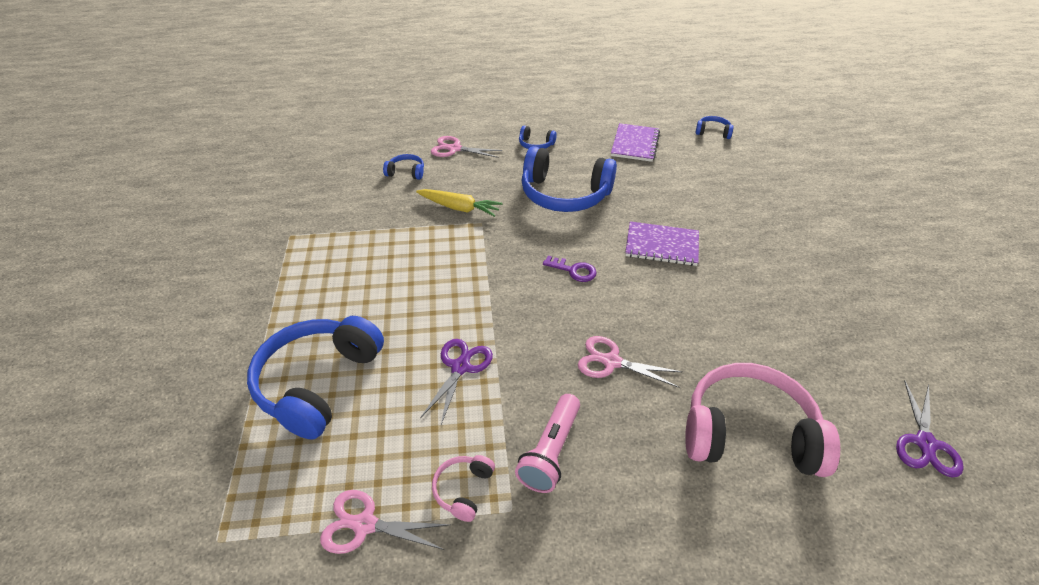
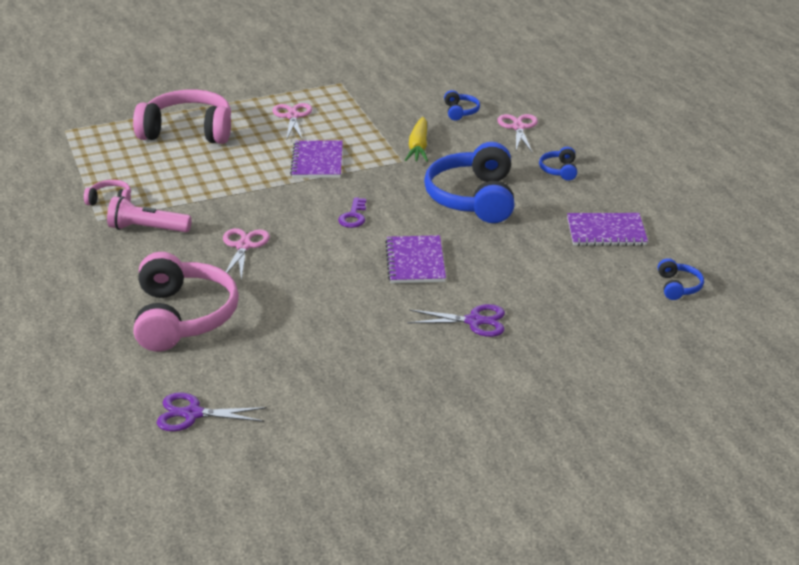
camera: 75 degrees right, 10 degrees down
blue headphones [247,316,384,440] -> pink headphones [133,89,231,144]
pink scissors [320,490,450,554] -> pink scissors moved to [273,103,312,140]
purple scissors [420,339,493,425] -> purple scissors moved to [407,304,505,337]
none -> purple notebook [290,140,343,178]

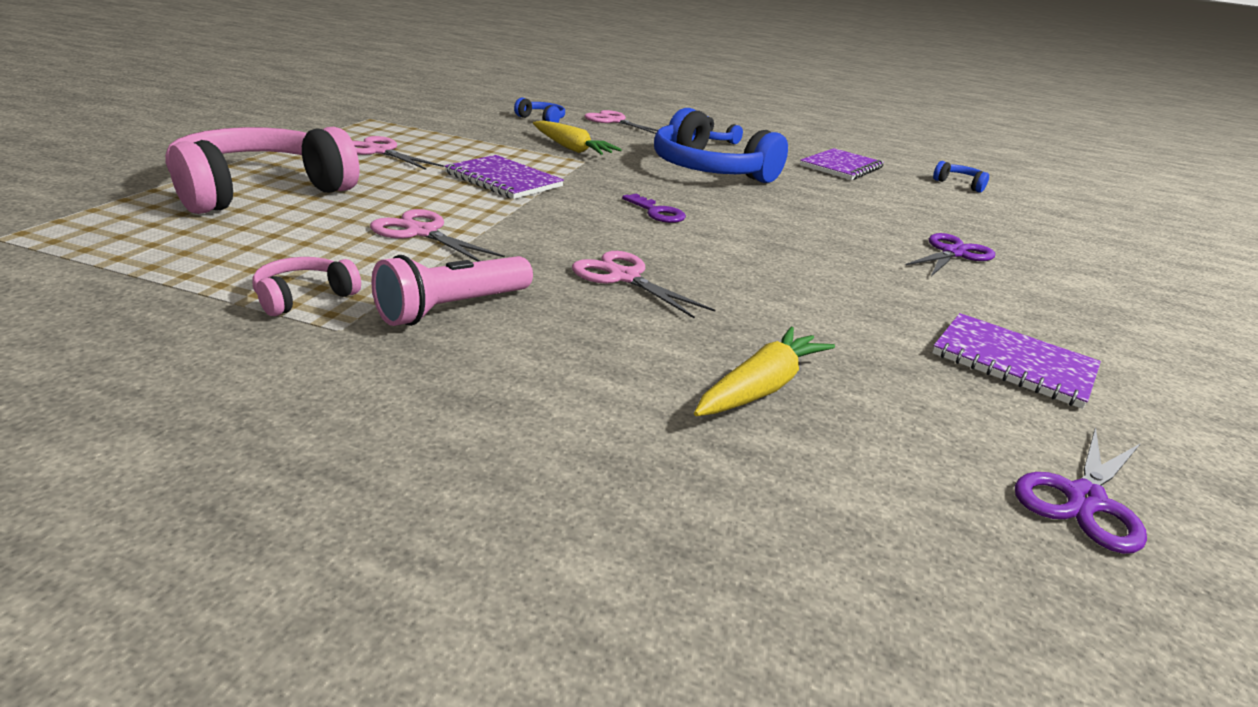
camera: 55 degrees left, 5 degrees down
pink headphones [134,252,239,352] -> yellow carrot [694,327,835,416]
purple notebook [385,235,446,283] -> purple notebook moved to [932,313,1101,409]
none -> pink scissors [370,209,505,262]

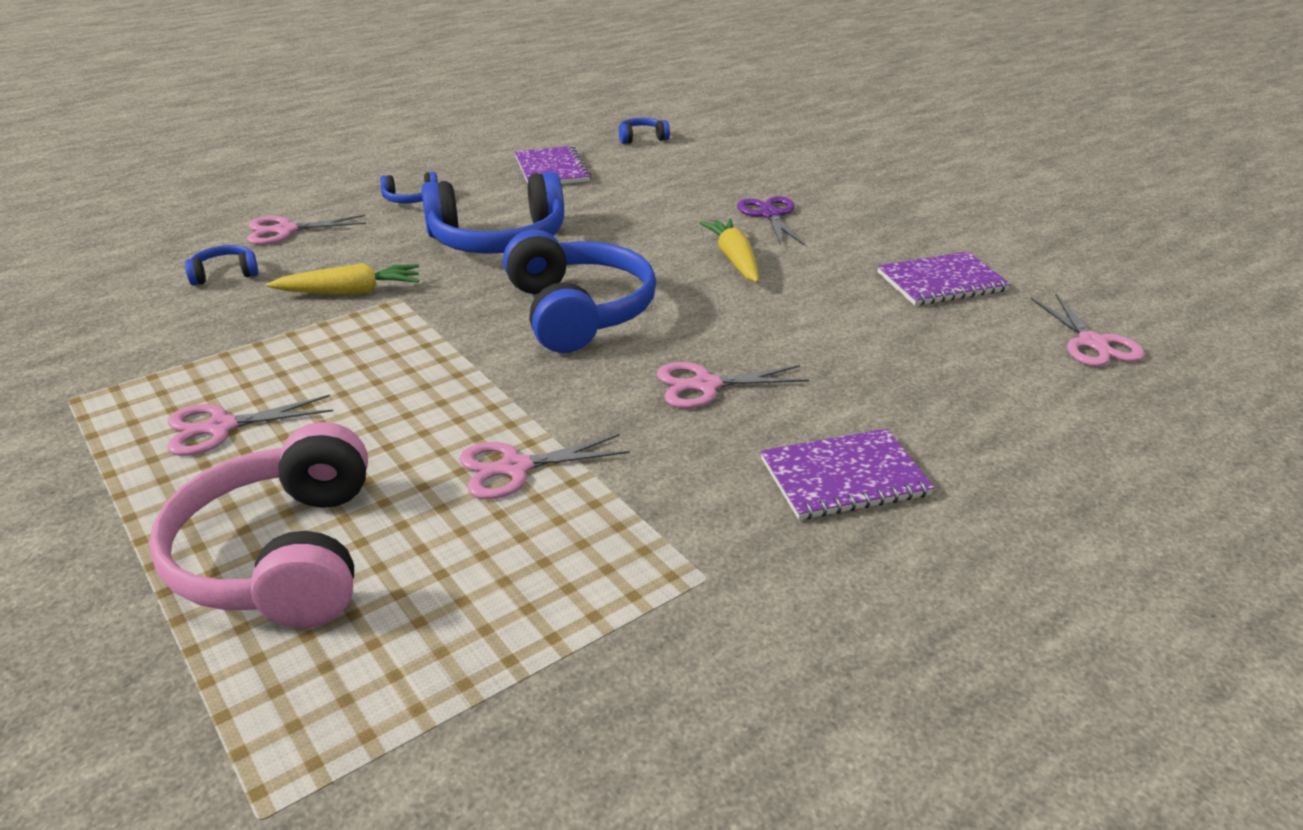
camera: 50 degrees left, 5 degrees up
pink headphones [252,257,361,316] -> none
pink flashlight [371,255,533,326] -> none
purple notebook [444,155,564,199] -> purple notebook moved to [761,429,934,520]
purple key [622,194,686,223] -> blue headphones [503,230,656,353]
yellow carrot [694,327,835,416] -> yellow carrot moved to [700,218,759,282]
purple scissors [1015,427,1147,554] -> pink scissors [1031,293,1145,366]

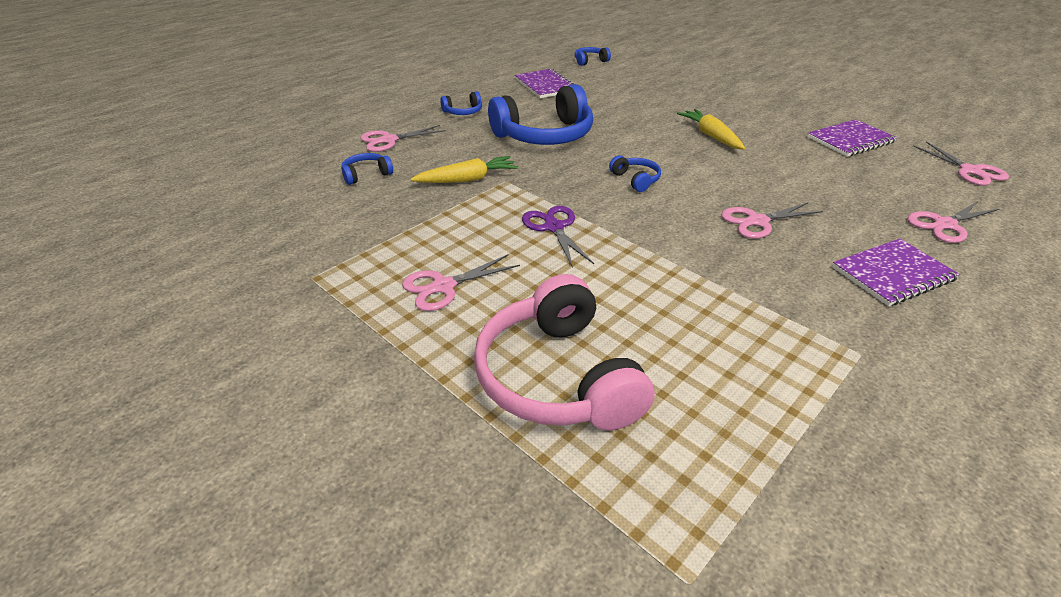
camera: 10 degrees left, 5 degrees up
pink scissors [459,434,630,499] -> pink scissors moved to [907,201,999,243]
blue headphones [503,230,656,353] -> blue headphones [609,155,661,192], size x0.44
purple scissors [737,196,804,245] -> purple scissors moved to [522,206,594,268]

